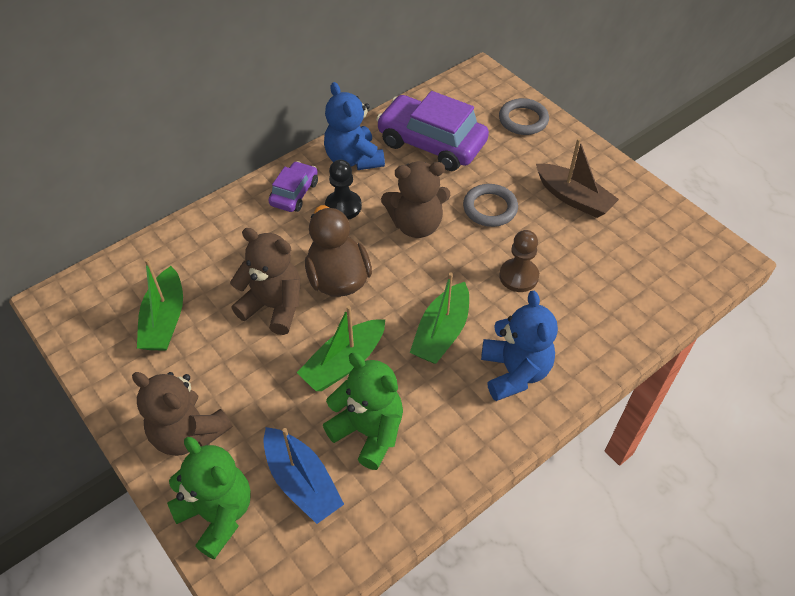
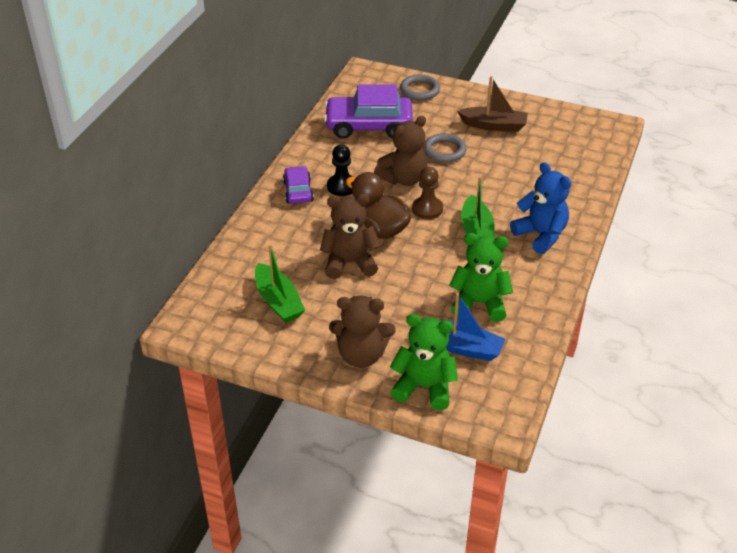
camera: 30 degrees left, 10 degrees down
green boat [297,306,385,391] -> none
blue teddy bear [324,82,385,170] -> none
brown pawn [499,230,539,292] -> brown pawn moved to [412,167,443,219]

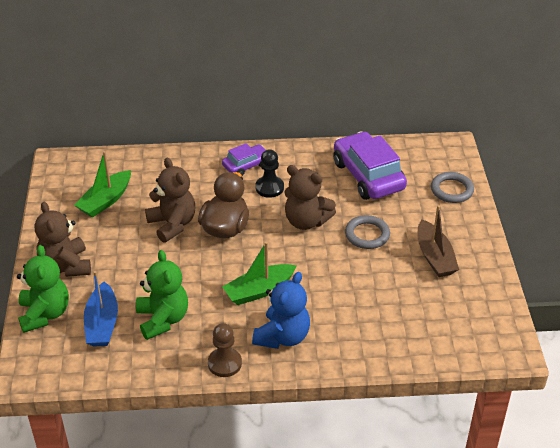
camera: 65 degrees right, 0 degrees up
brown pawn [412,167,443,219] -> brown pawn moved to [208,323,242,377]

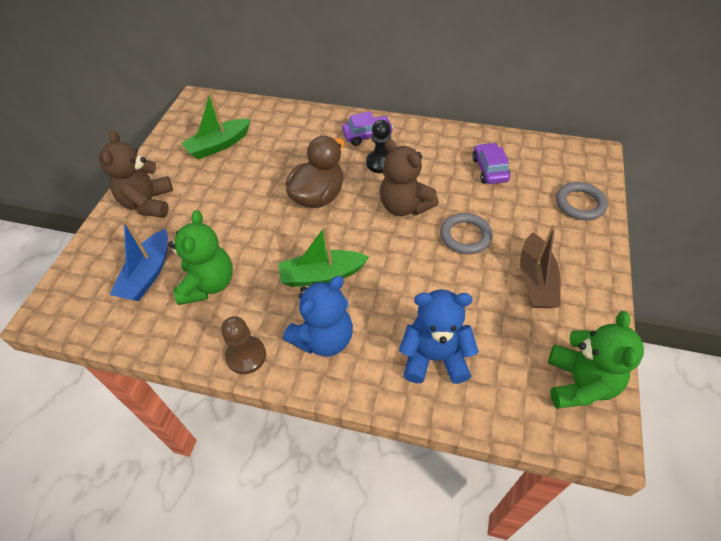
camera: 20 degrees right, 10 degrees up
green teddy bear [17,245,69,333] -> green teddy bear moved to [548,311,644,409]
brown teddy bear [145,158,195,243] -> none
purple car [333,131,407,200] -> purple car [472,143,511,184], size x0.54
none -> blue teddy bear [399,289,479,384]

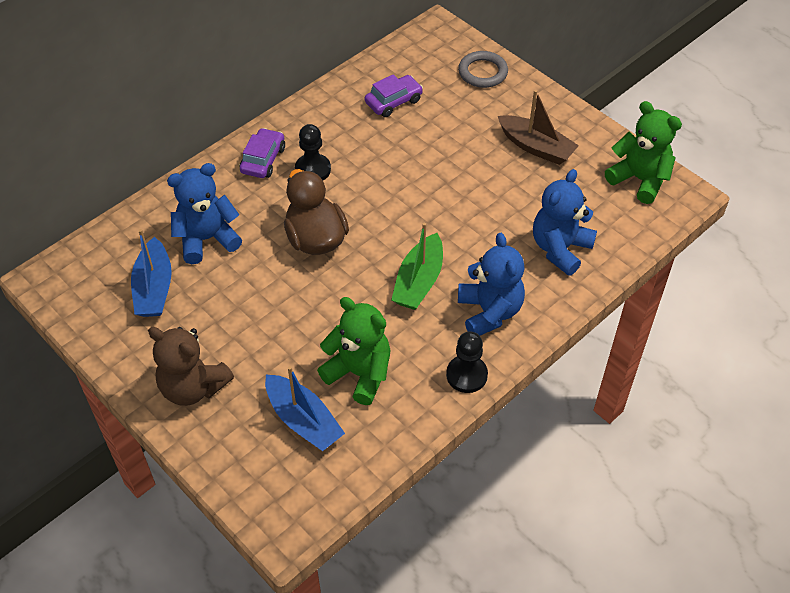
camera: 60 degrees left, 0 degrees up
green boat [181,91,250,159] -> blue boat [131,229,172,317]
brown pawn [221,316,266,374] -> black pawn [446,331,488,393]
brown teddy bear [380,139,439,216] -> none
grey ring [440,213,492,254] -> none
purple car [472,143,511,184] -> purple car turned 120 degrees clockwise [365,74,423,117]
none -> blue teddy bear [167,163,242,264]

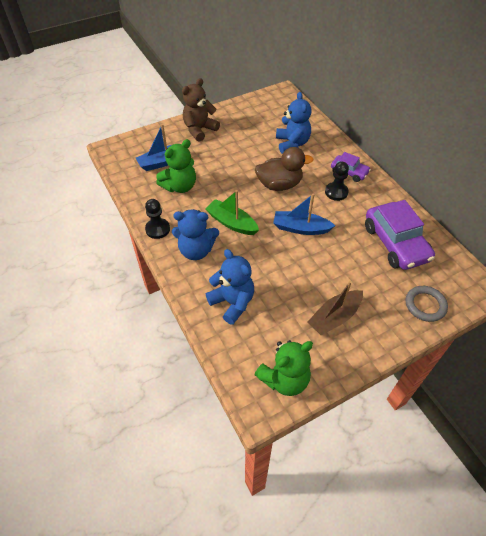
camera: 105 degrees right, 0 degrees up
blue boat [131,229,172,317] -> blue boat moved to [273,194,335,235]
purple car [365,74,423,117] -> purple car [365,200,435,270], size x1.85

